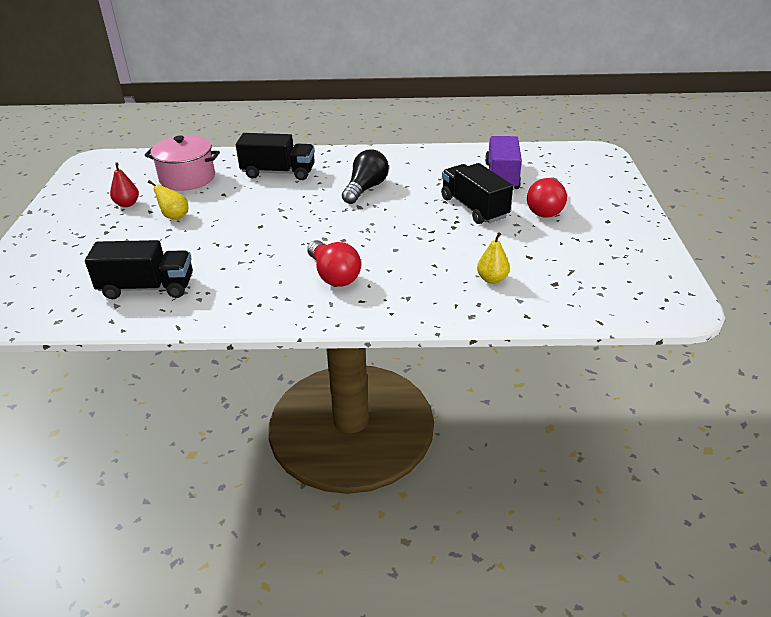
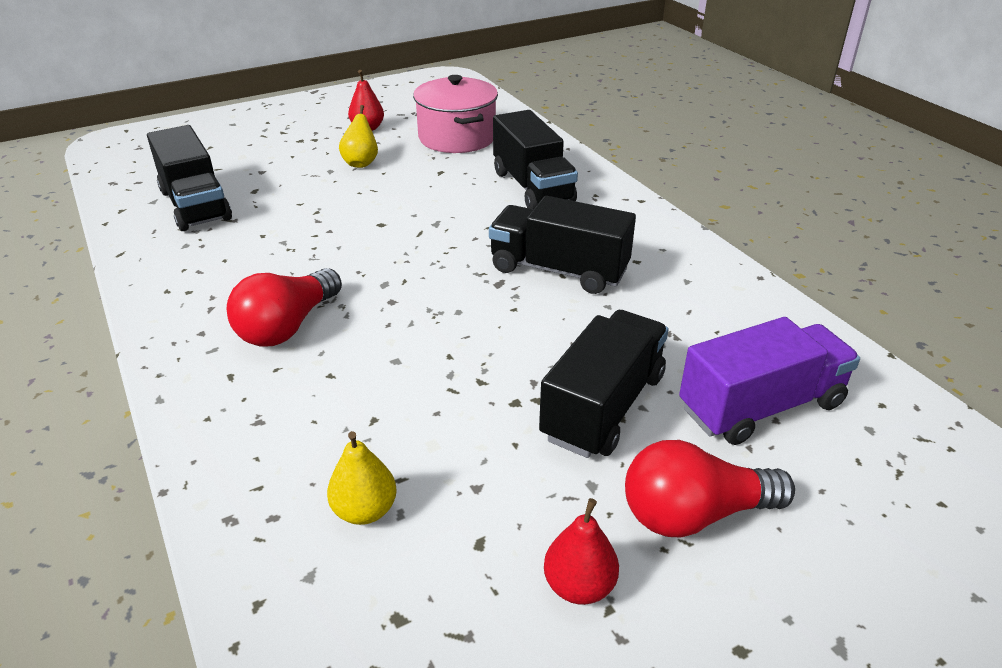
camera: 60 degrees right, 0 degrees up
black light bulb [342,149,389,204] -> black truck [489,196,636,294]
none -> red pear [544,498,619,605]

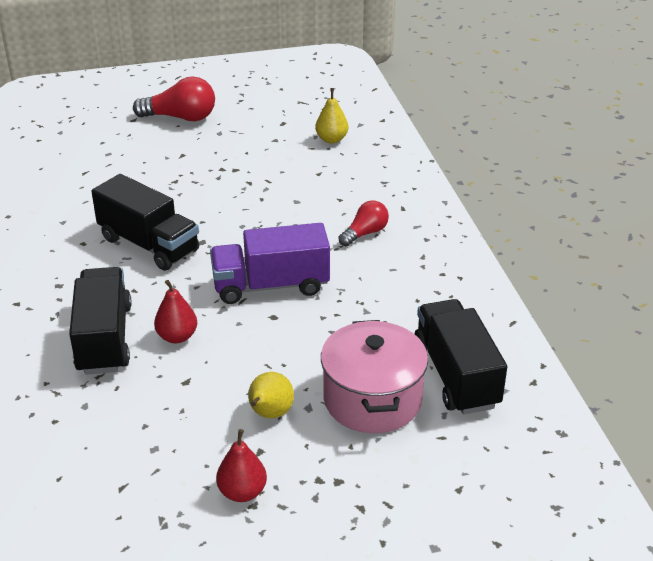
camera: 165 degrees left, 0 degrees up
red light bulb [227,268,342,347] -> red light bulb [338,201,389,246], size x0.62
pink pot [413,75,498,153] -> pink pot moved to [321,320,428,433]
black truck [539,310,669,458] -> none
red pear [544,498,619,605] -> red pear moved to [154,280,197,343]
purple truck [679,317,860,445] -> purple truck moved to [210,223,330,304]

